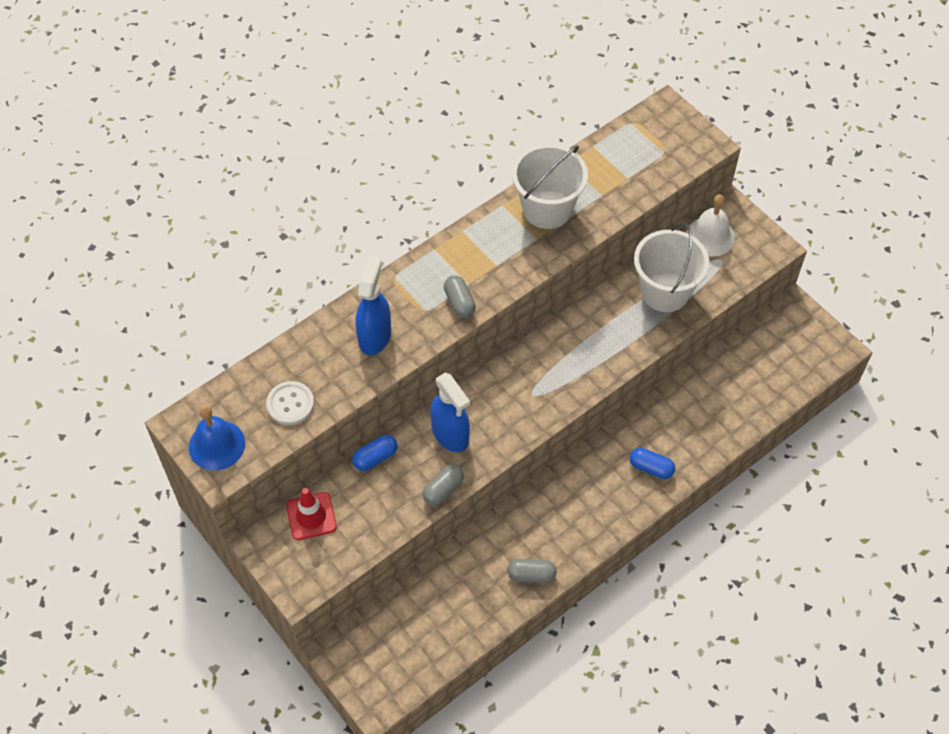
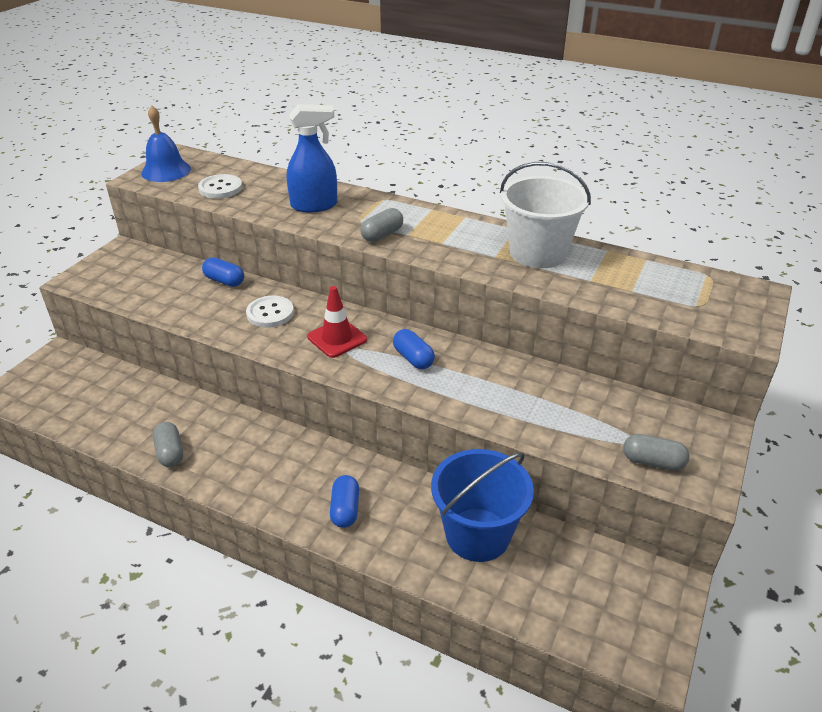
camera: 65 degrees right, 20 degrees down
red traffic cone [286,488,337,540] -> red traffic cone moved to [307,286,367,358]
grey capsule [423,464,464,506] -> grey capsule moved to [623,434,690,471]
blue spray bottle [430,373,470,452] -> white button [246,296,294,328]
white bucket [634,223,709,312] -> none
white bell [686,194,735,257] -> none
none -> blue capsule [393,329,435,369]
none -> blue bucket [431,449,534,562]

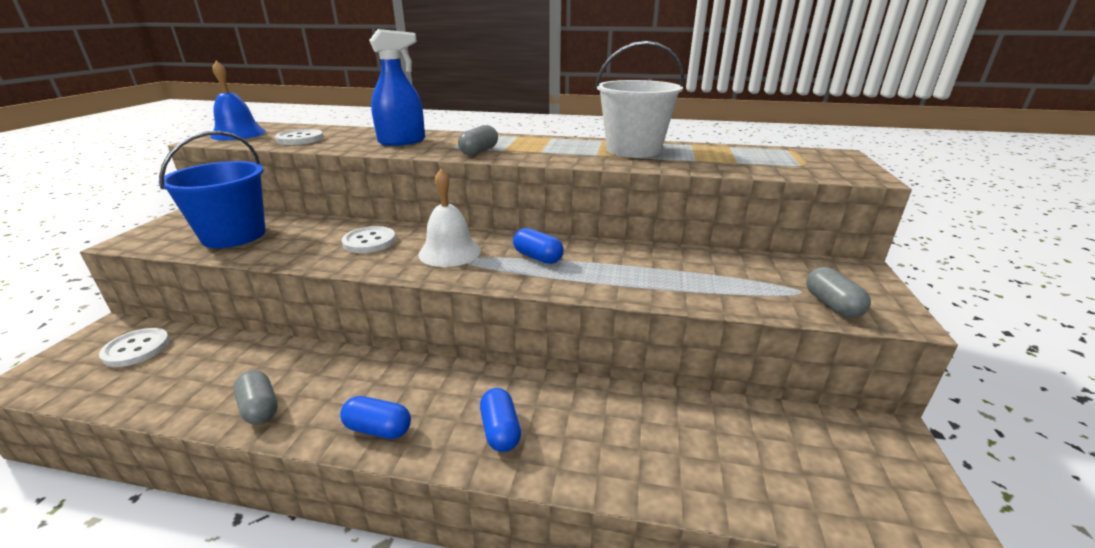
camera: 15 degrees left, 10 degrees down
blue capsule [202,258,244,287] -> blue capsule moved to [340,396,411,439]
red traffic cone [307,286,367,358] -> white bell [418,169,481,267]
blue bucket [431,449,534,562] -> blue bucket moved to [158,131,265,248]
grey capsule [623,434,690,471] -> grey capsule turned 75 degrees clockwise [806,267,871,318]
none -> white button [99,328,170,367]

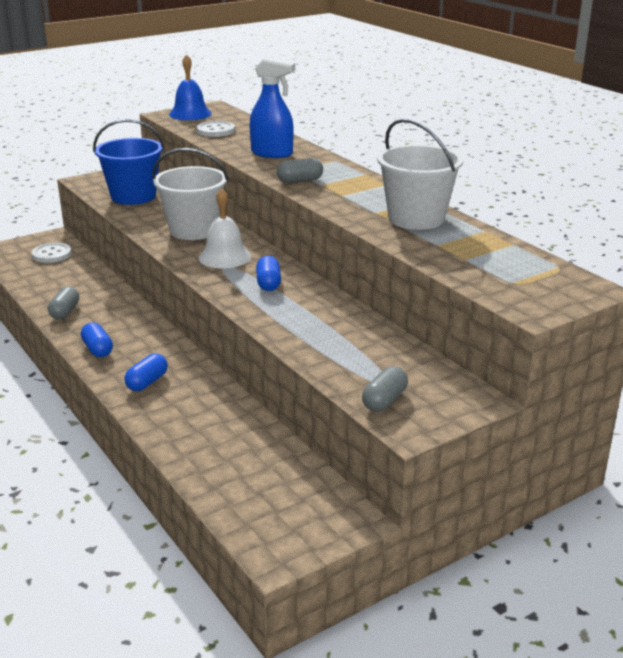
camera: 45 degrees right, 0 degrees up
white button [342,226,396,253] -> white bucket [152,148,229,240]

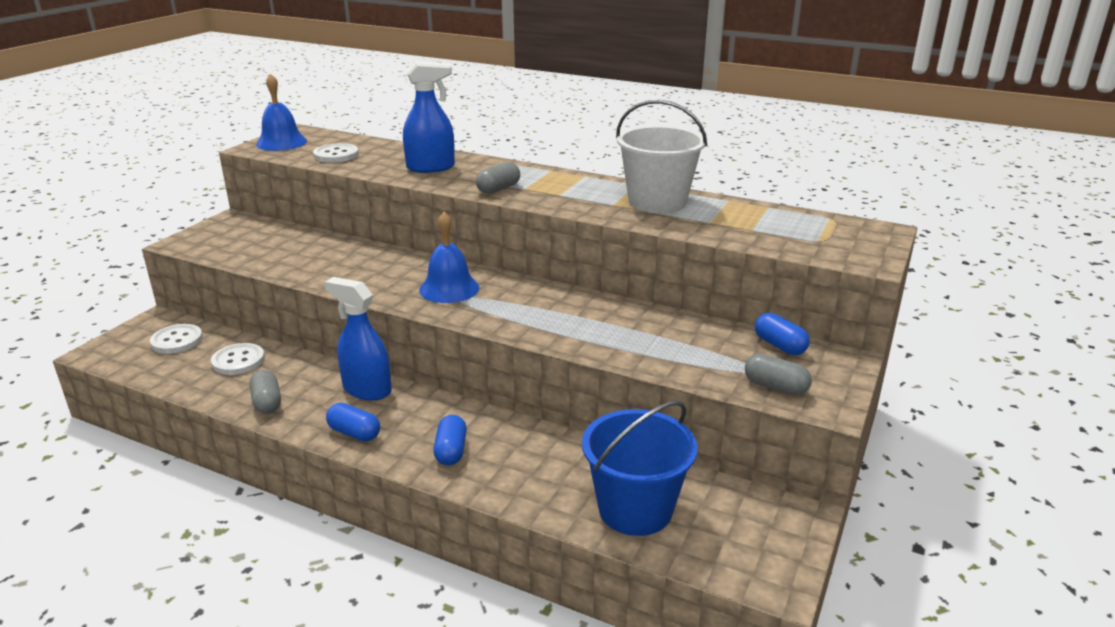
camera: 30 degrees left, 0 degrees up
blue bucket [93,119,164,205] -> blue bucket moved to [582,401,698,536]
white bucket [152,148,229,240] -> none
white bell [199,188,251,268] -> blue bell [419,212,479,303]
blue capsule [256,256,281,291] -> blue capsule moved to [755,313,810,355]
grey capsule [362,366,408,412] -> grey capsule turned 60 degrees counterclockwise [745,354,812,395]
none -> white button [211,343,265,375]
none -> blue spray bottle [324,277,392,401]

